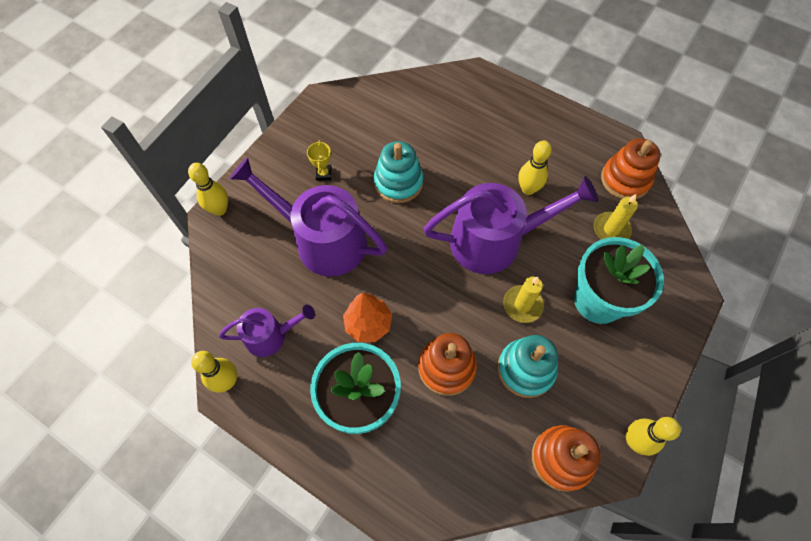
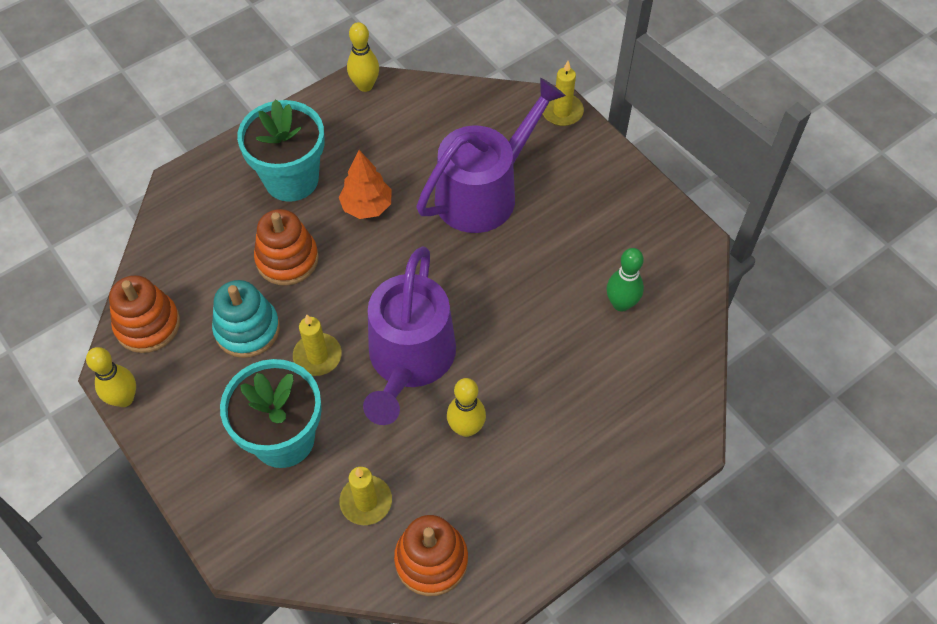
camera: 110 degrees right, 5 degrees down
yellow bowling pin [188,163,228,216] -> yellow candle [543,61,584,126]
purple watering can [219,304,315,357] -> none
yellow trophy [307,140,332,181] -> none
turquoise stacking toy [374,141,423,203] -> none
none -> green bowling pin [607,248,644,312]

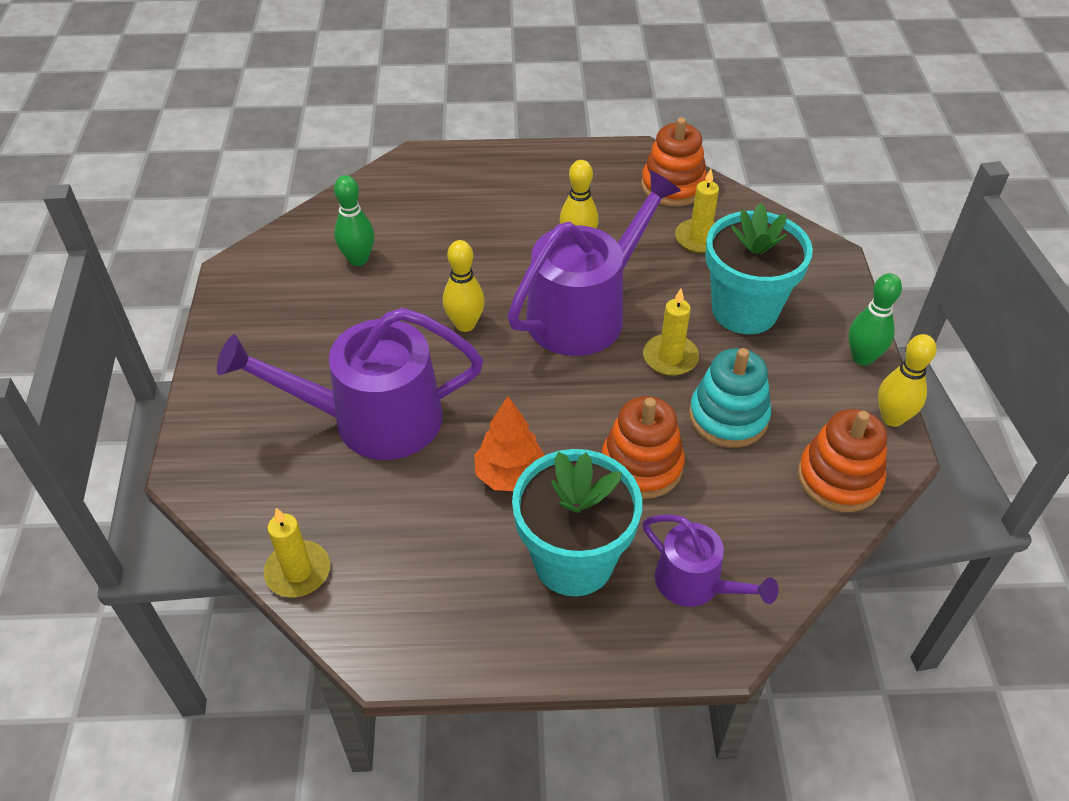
camera: 145 degrees left, 10 degrees down
yellow bowling pin [347,22,379,92] -> yellow bowling pin moved to [443,240,485,332]
yellow candle [543,61,584,126] -> yellow candle moved to [263,508,330,598]
none -> purple watering can [643,515,778,607]
none -> green bowling pin [848,273,902,366]

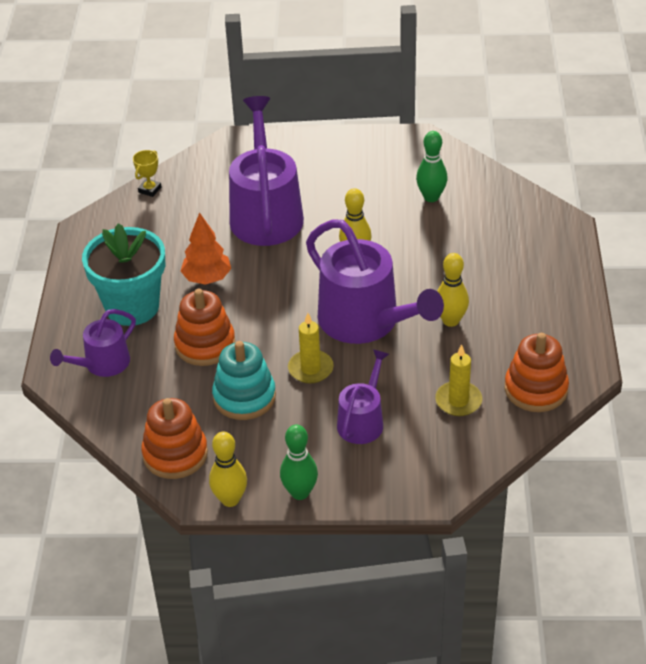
camera: 95 degrees right, 5 degrees down
yellow candle [263,508,330,598] -> yellow trophy [133,150,162,197]
turquoise flower pot [705,203,813,334] -> purple watering can [337,349,389,444]

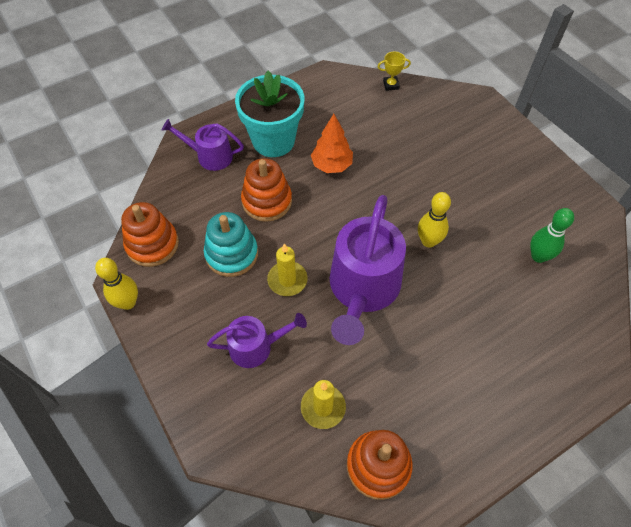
camera: 55 degrees right, 15 degrees up
purple watering can [229,96,304,246] -> none
green bowling pin [280,424,318,500] -> none
yellow bowling pin [437,253,469,327] -> none

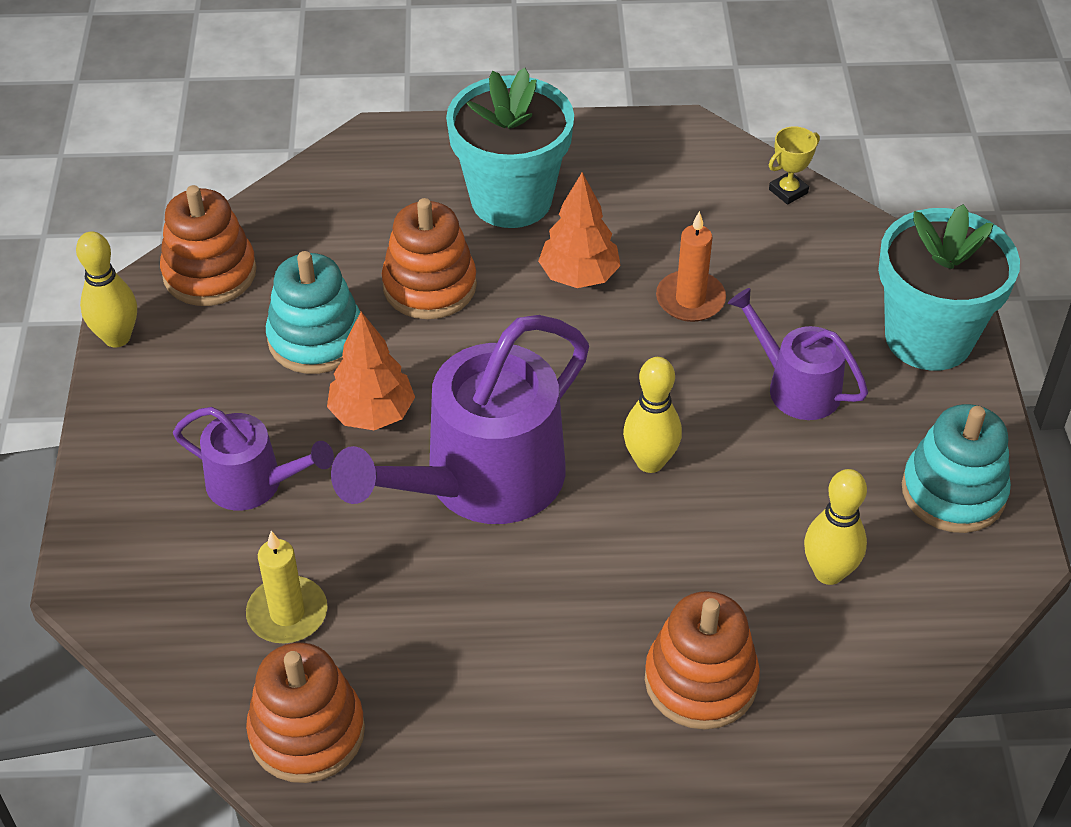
camera: 30 degrees right, 10 degrees down
purple watering can [162,119,244,171] -> purple watering can moved to [728,288,868,420]
yellow candle [267,244,308,296] -> orange tree [327,312,415,430]
yellow trophy [377,52,411,91] -> yellow trophy turned 60 degrees counterclockwise [769,126,820,205]
green bowling pin [530,208,574,263] -> yellow bowling pin [804,469,867,585]
none -> orange stacking toy [645,591,760,730]
none -> orange candle [656,211,726,322]
none -> turquoise flower pot [878,204,1020,371]
none -> turquoise stacking toy [902,404,1011,533]

